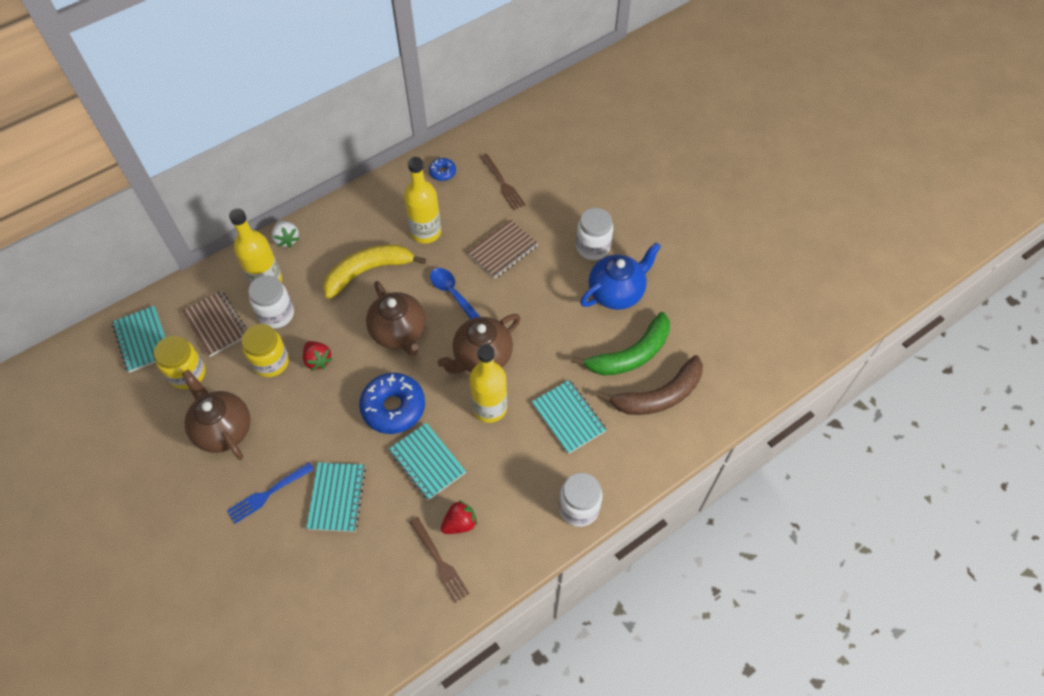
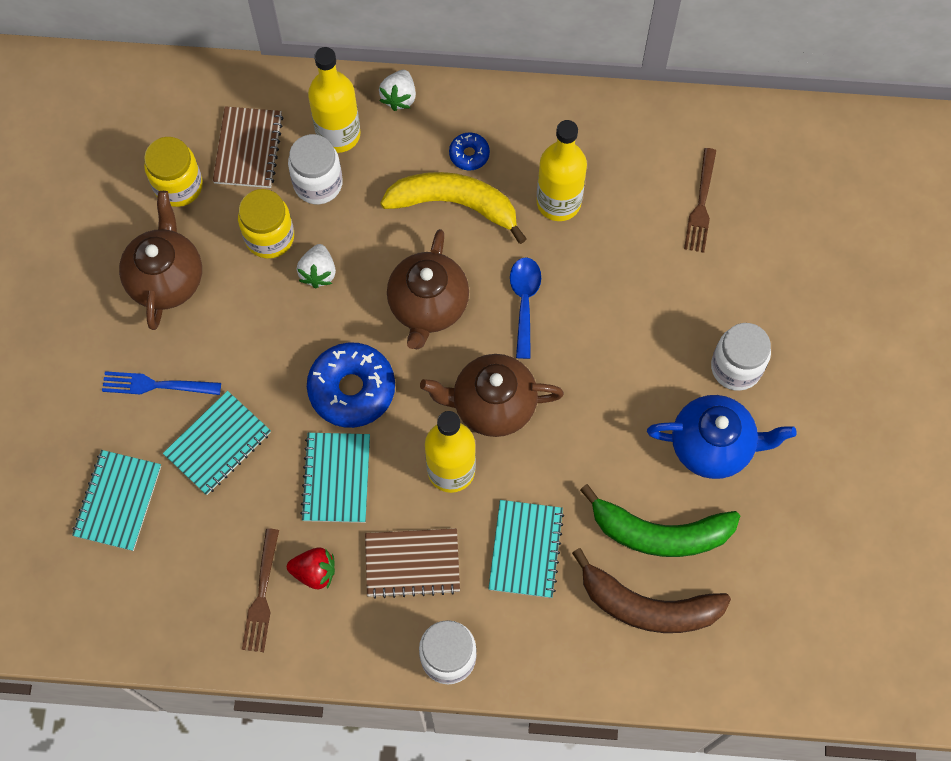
camera: 40 degrees right, 10 degrees up
turquoise notebook [112,306,166,373] -> turquoise notebook moved to [72,450,161,551]
red strawberry [303,341,333,371] -> white strawberry [297,244,336,288]
blue donut [429,158,456,181] -> blue donut moved to [449,132,490,171]
brown notebook [467,219,538,279] -> brown notebook moved to [365,528,460,599]

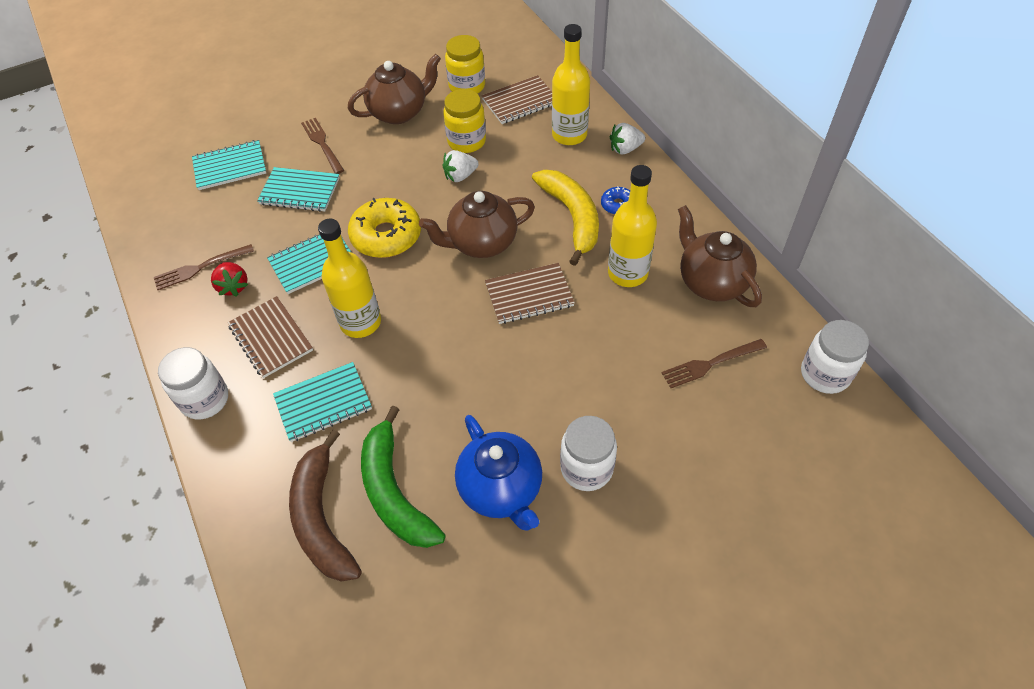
camera: 60 degrees right, 15 degrees down
blue fork [102,371,221,395] -> brown fork [301,118,344,174]
white jar [288,134,343,204] -> white jar moved to [801,320,869,394]
blue donut [307,342,395,428] -> yellow donut [348,198,421,258]
brown teapot [420,354,564,437] -> brown teapot moved to [678,205,762,307]
blue spoon [510,257,541,359] -> brown notebook [485,263,575,324]

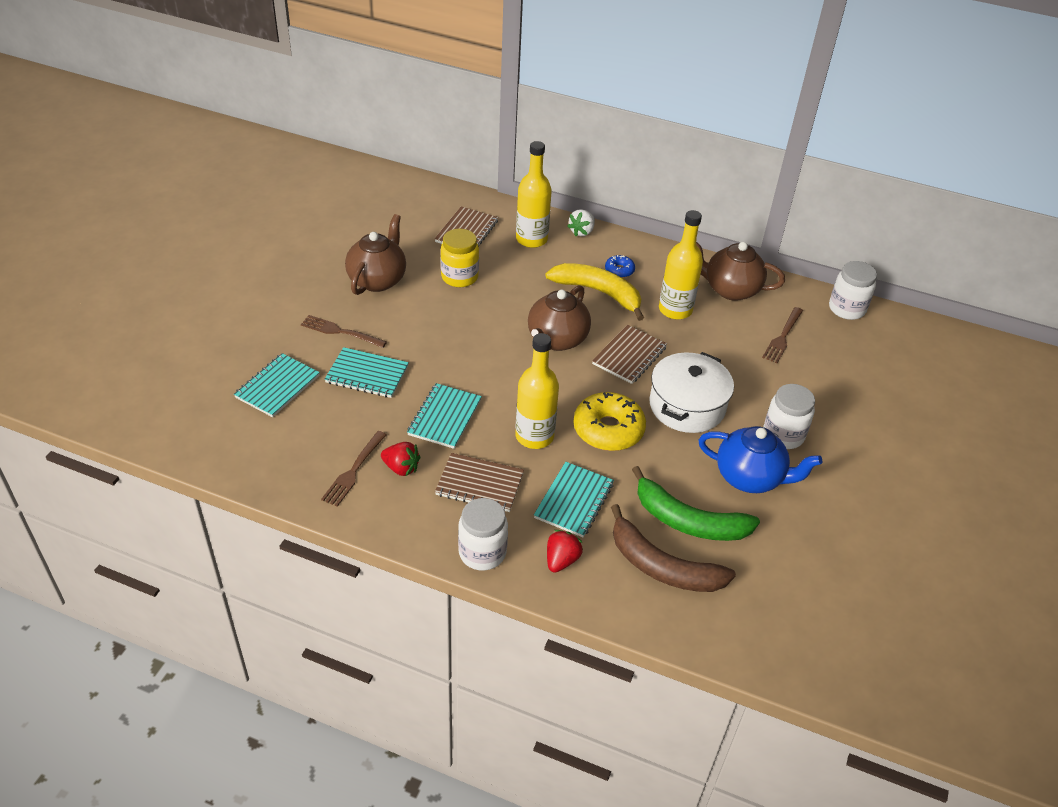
camera: 45 degrees left, 10 degrees down
turquoise notebook [257,167,340,212] -> turquoise notebook turned 45 degrees clockwise [325,347,409,398]
yellow donut [348,198,421,258] -> yellow donut moved to [574,392,646,451]
white strawberry [442,150,479,182] -> none
yellow jar [445,35,485,94] -> none
none -> red strawberry [547,530,583,573]
none -> white pot [649,352,734,433]

